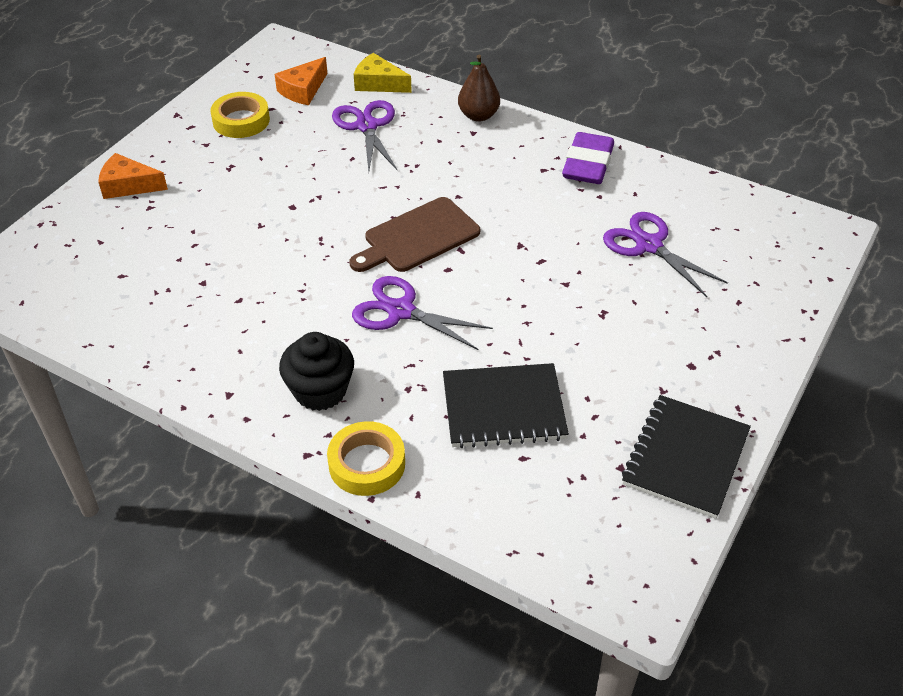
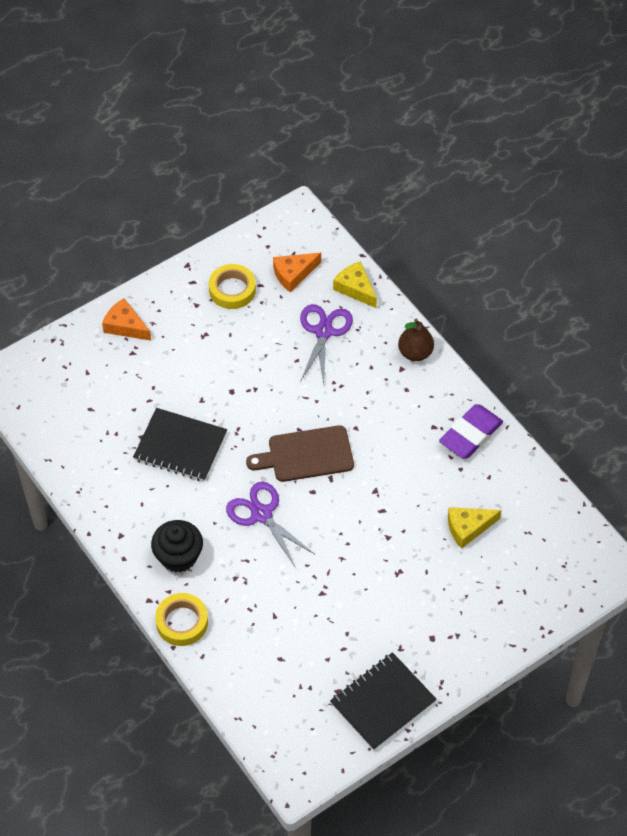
camera: 25 degrees right, 10 degrees up
black notebook [443,363,569,448] -> black notebook moved to [133,408,227,481]
purple scissors [603,212,728,297] -> yellow cheese [448,507,501,549]

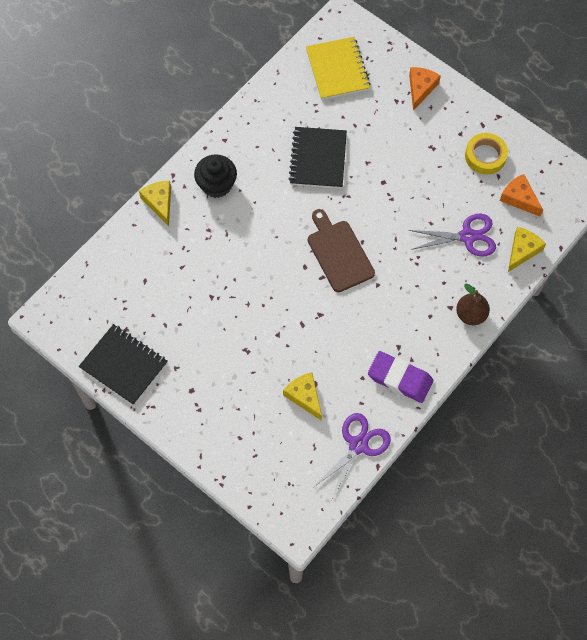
camera: 75 degrees right, 10 degrees up
yellow tape [155,593,208,646] -> yellow cheese [139,181,171,226]
purple scissors [226,482,315,568] -> purple scissors moved to [314,413,391,499]
none -> yellow notebook [306,37,371,100]

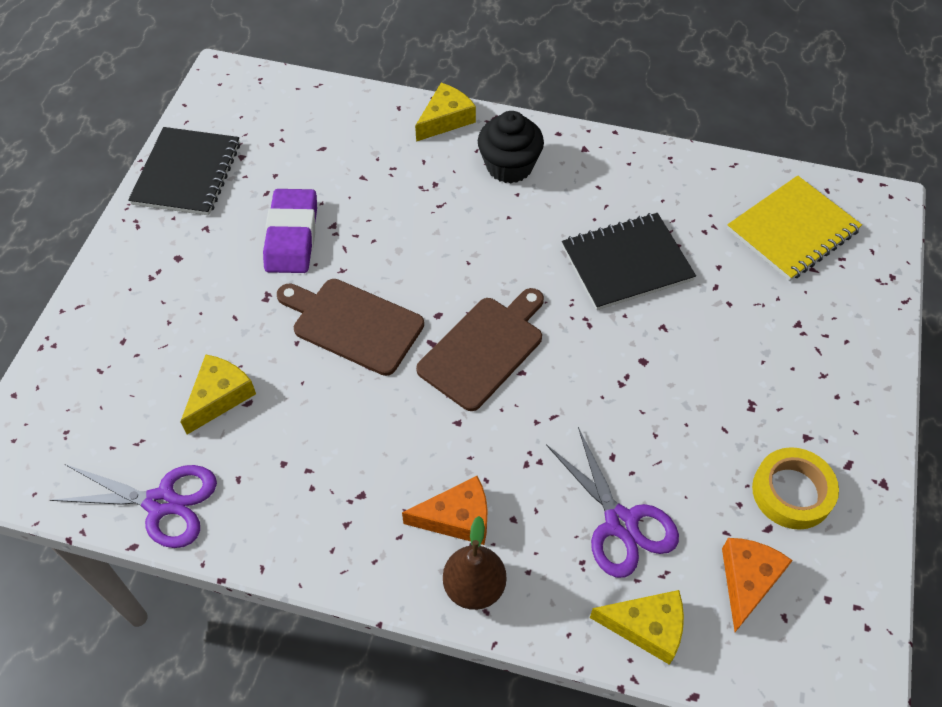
camera: 65 degrees right, 10 degrees down
purple eraser [368,351,433,403] -> purple eraser moved to [263,189,317,273]
orange cheese [409,67,441,111] -> orange cheese moved to [402,476,488,545]
none -> brown cutting board [277,279,424,376]

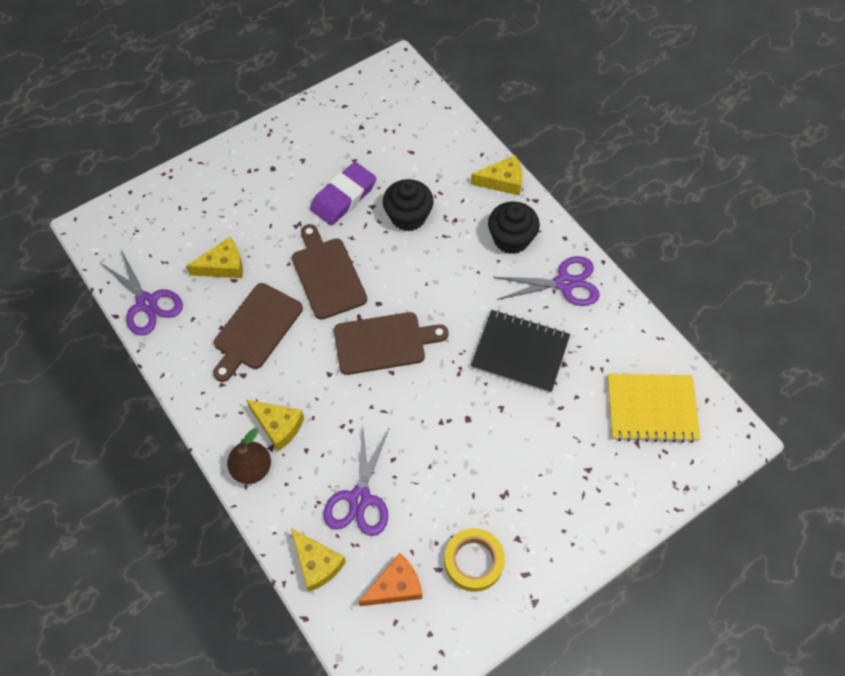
camera: 40 degrees right, 5 degrees up
black notebook [128,127,240,216] -> none
orange cheese [402,476,488,545] -> yellow cheese [246,400,304,451]
none -> brown cutting board [213,283,303,382]
none -> black cupcake [383,179,434,232]
none -> purple scissors [493,256,600,306]

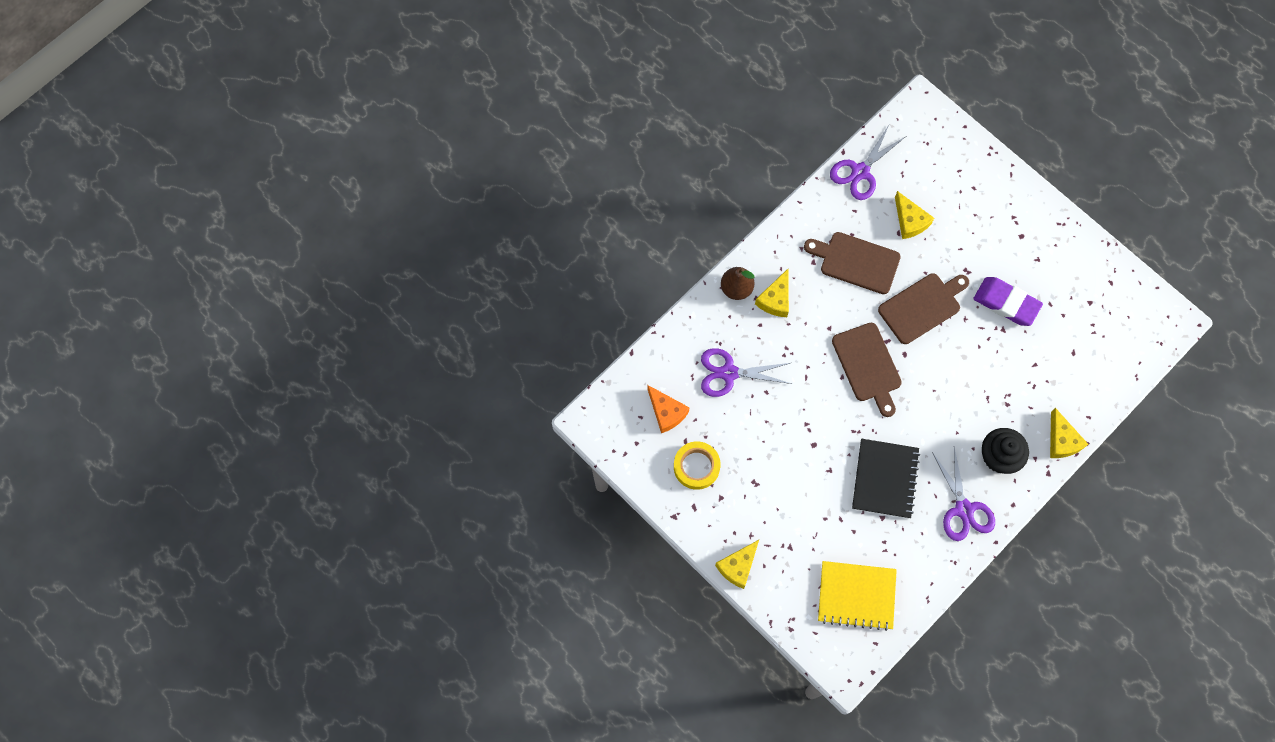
camera: 80 degrees right, 10 degrees up
yellow cheese [291,528,346,592] -> yellow cheese moved to [715,540,759,589]
black cupcake [383,179,434,232] -> none
yellow notebook [607,374,700,443] -> yellow notebook turned 75 degrees counterclockwise [818,561,897,631]

